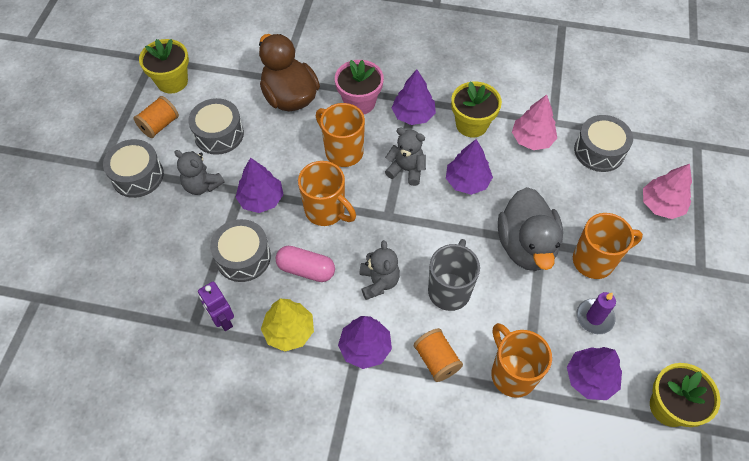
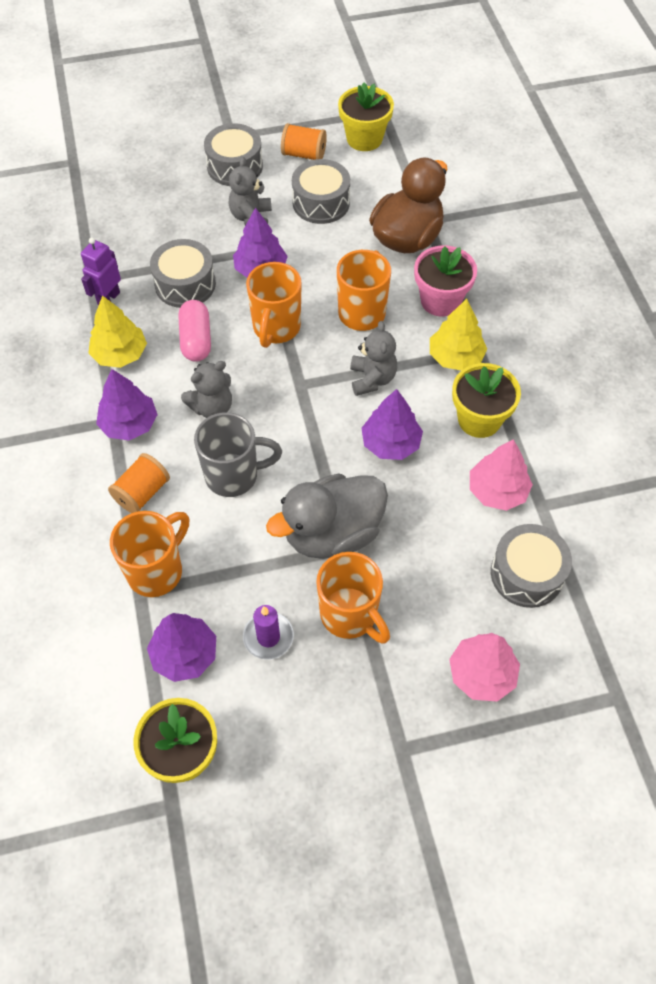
camera: 65 degrees right, 0 degrees up
purple tree [392,69,436,125] -> yellow tree [430,299,487,370]

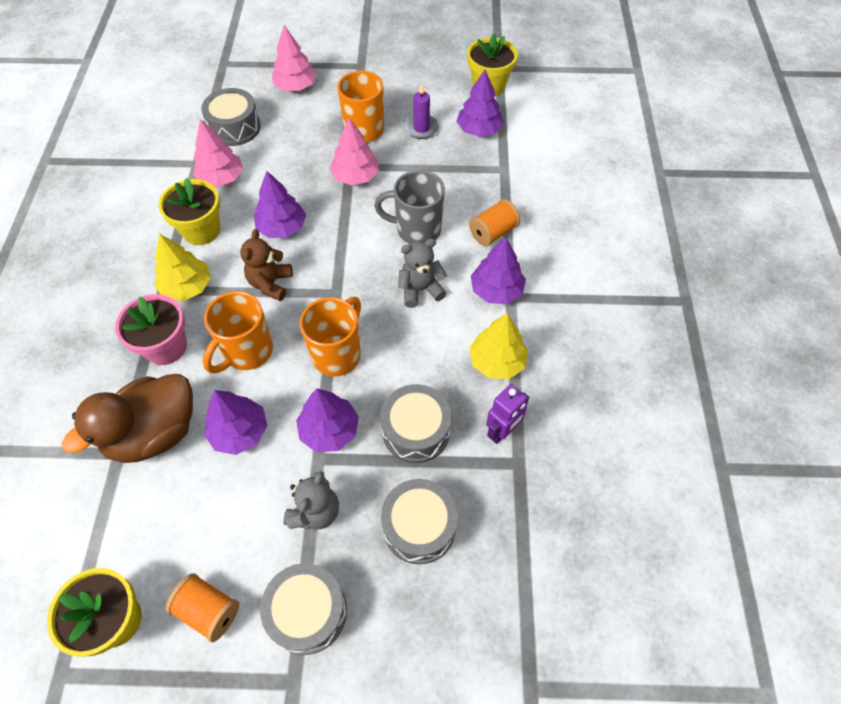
camera: 165 degrees left, 0 degrees up
orange mug [110,511,189,597] -> none
pink capsule [178,300,211,362] -> none
grey duck [266,473,388,559] -> pink tree [329,118,379,185]
grey drum [292,159,350,224] -> grey drum moved to [381,479,458,564]
grey teddy bear [350,321,397,396] -> brown teddy bear [240,229,293,301]
none -> purple tree [204,390,267,455]

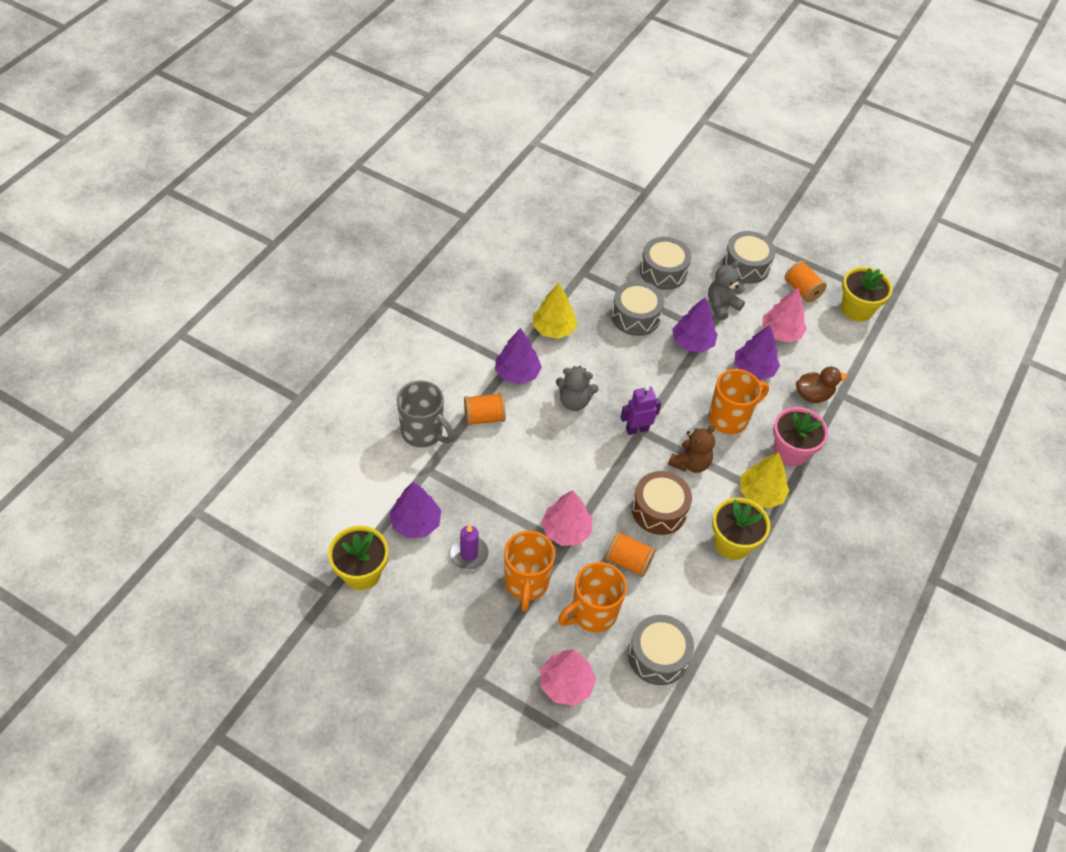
camera: 155 degrees left, 5 degrees down
brown duck [62,374,193,463] -> brown duck [796,367,847,403], size x0.55
pink tree [193,119,243,187] -> pink tree moved to [762,288,807,343]
purple tree [254,171,306,238] -> brown drum [632,471,692,535]
orange mug [300,297,361,377] -> orange mug moved to [558,562,627,632]
grey mug [374,170,445,244] -> grey mug moved to [397,381,455,448]
purple robot [486,384,529,444] -> purple robot moved to [621,386,661,435]
none -> orange spool [606,532,656,577]

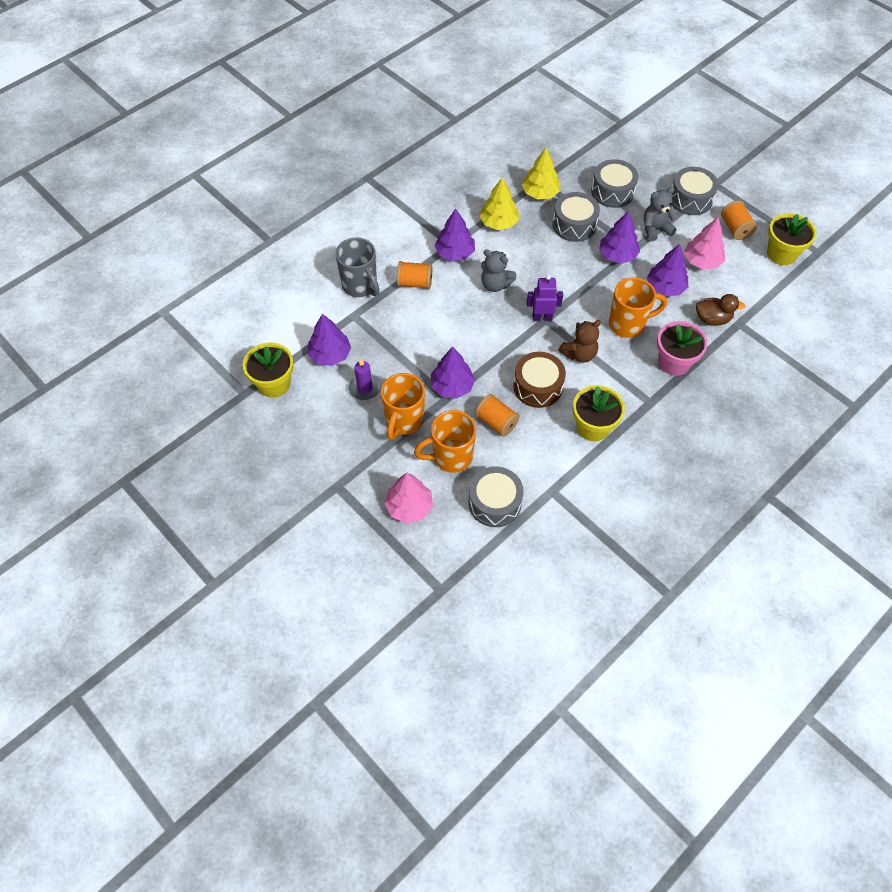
camera: 20 degrees right, 5 degrees up
pink tree [541,490,592,546] -> purple tree [431,347,475,399]
yellow tree [740,452,789,509] -> yellow tree moved to [522,147,560,199]

